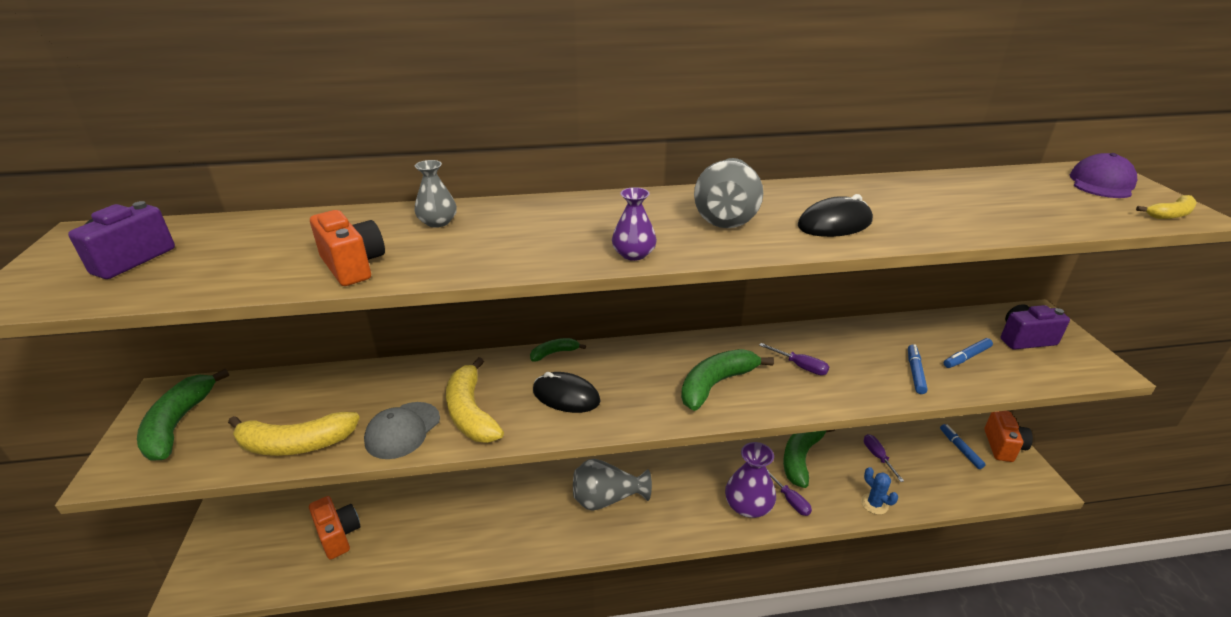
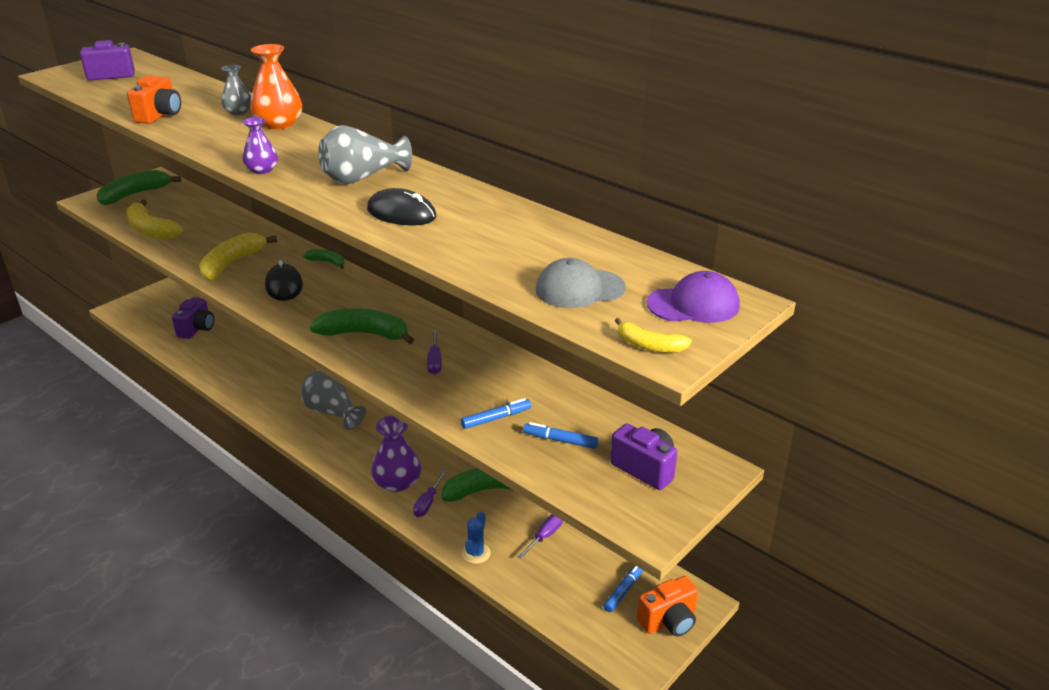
camera: 50 degrees right, 0 degrees up
orange camera [309,496,360,559] -> purple camera [172,297,214,339]
grey cap [364,402,440,459] -> grey cap moved to [536,258,626,308]
none -> orange vase [250,44,302,130]

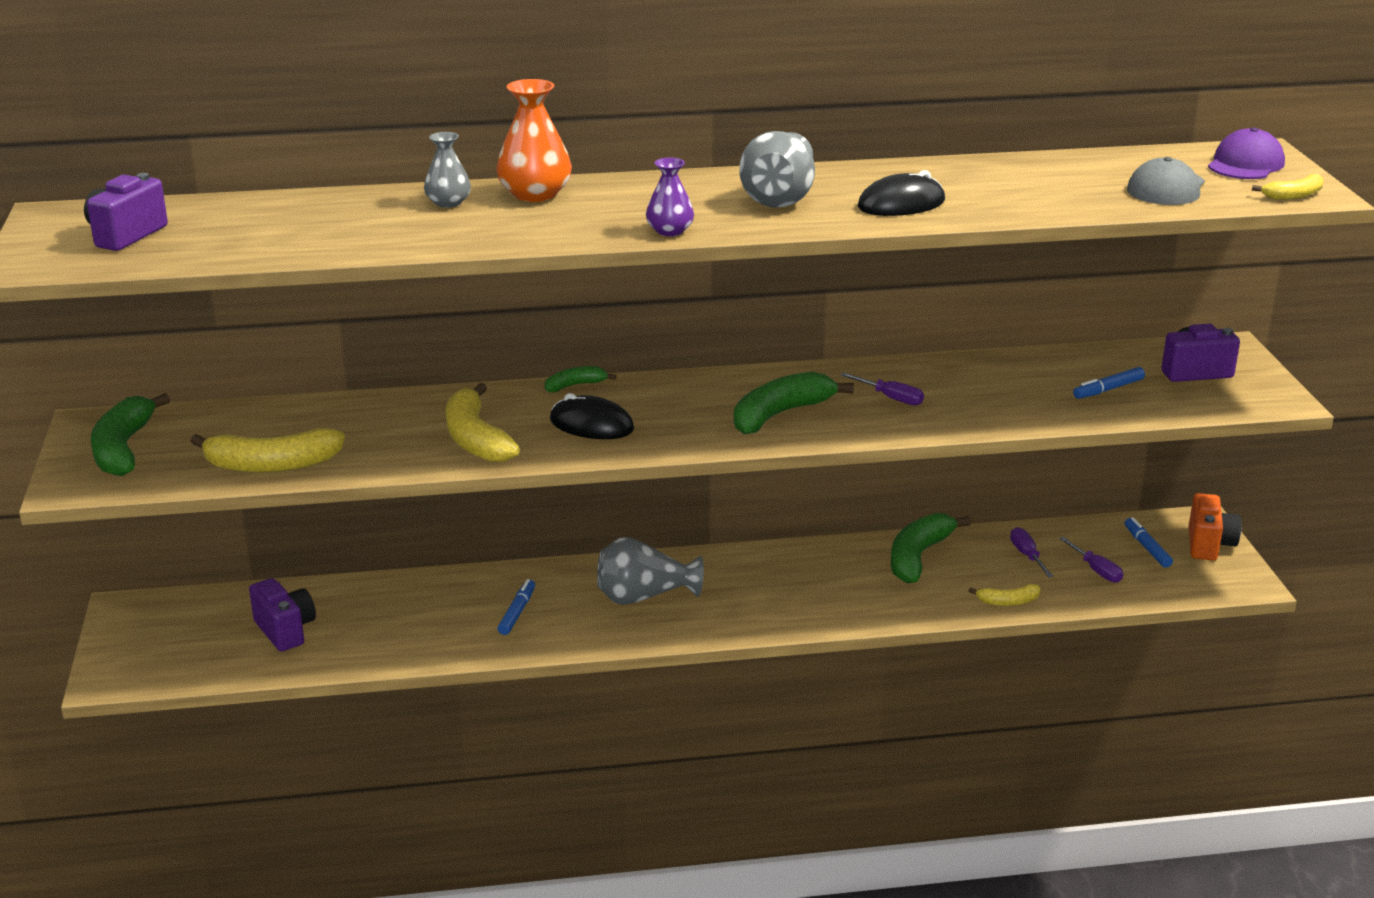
camera: 50 degrees left, 5 degrees down
orange camera [127,75,181,124] -> none
purple vase [371,416,421,492] -> none
purple screwdriver [413,471,446,517] -> purple screwdriver moved to [1059,537,1123,583]
blue marker [461,398,531,429] -> blue marker moved to [498,579,535,635]
blue cactus [462,511,491,564] -> yellow banana [968,584,1040,606]

